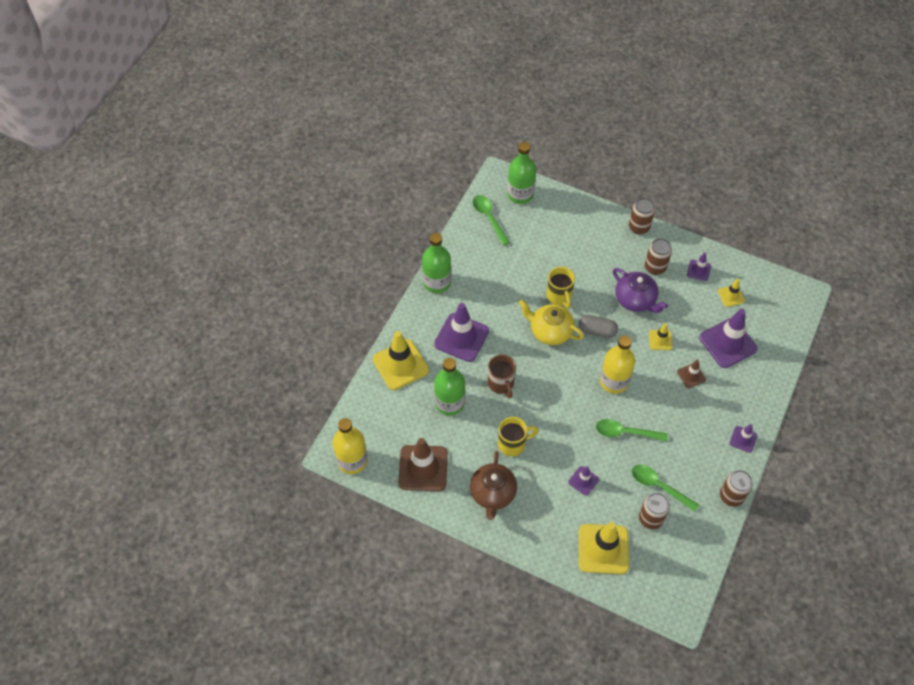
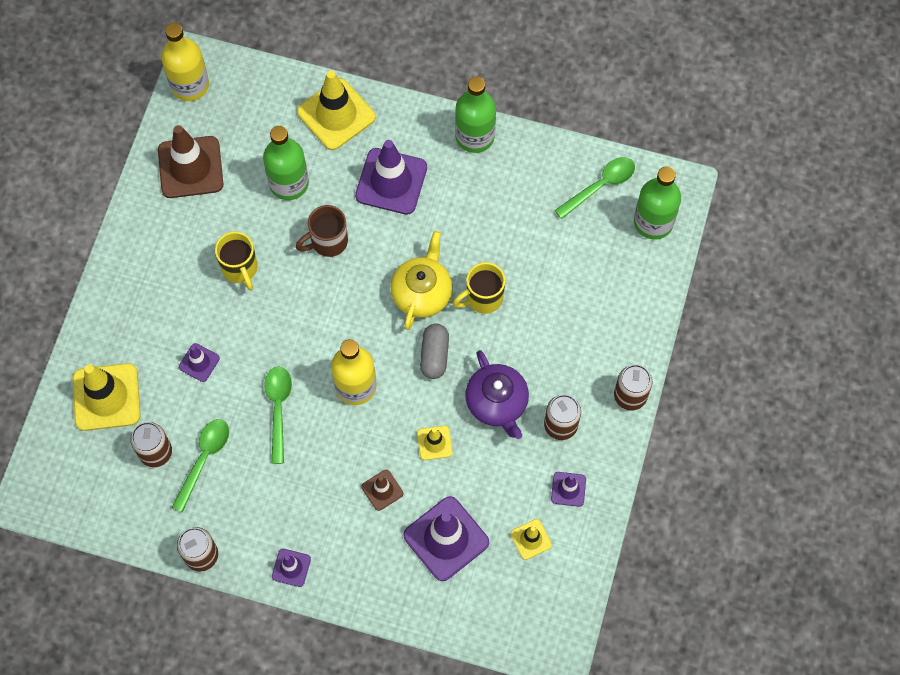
camera: 80 degrees right, 10 degrees up
brown teapot [470,451,517,520] -> none
purple teapot [613,268,668,313] -> purple teapot turned 60 degrees counterclockwise [465,350,529,439]

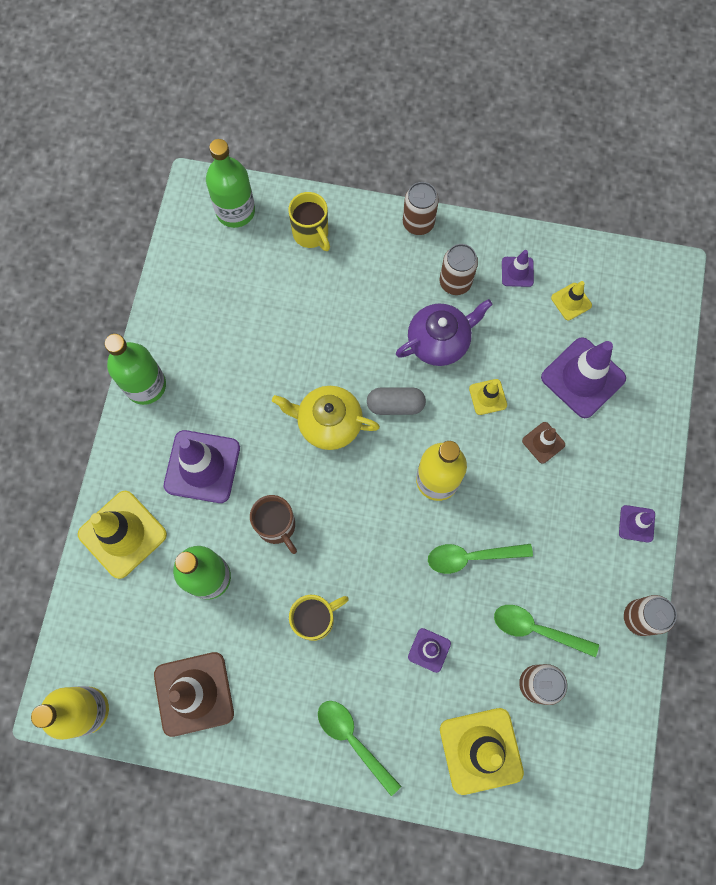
camera: 95 degrees left, 5 degrees up
yellow mug [453,262,505,314] -> yellow mug moved to [288,192,330,251]
green spoon [554,157,635,219] -> green spoon moved to [318,701,401,796]

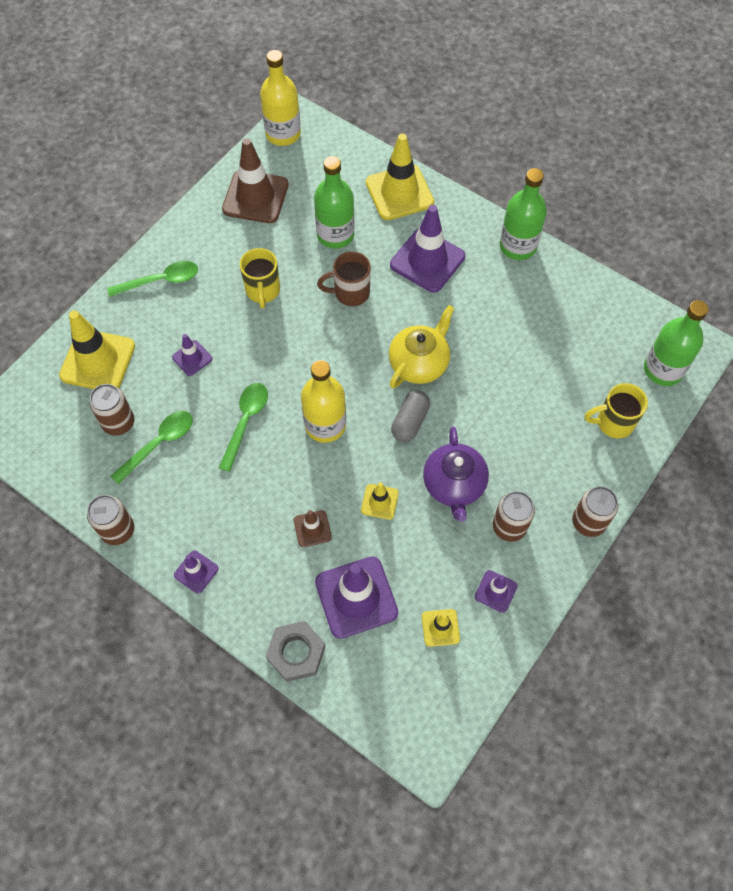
camera: 115 degrees right, 10 degrees down
none -> grey nut [266,621,326,682]

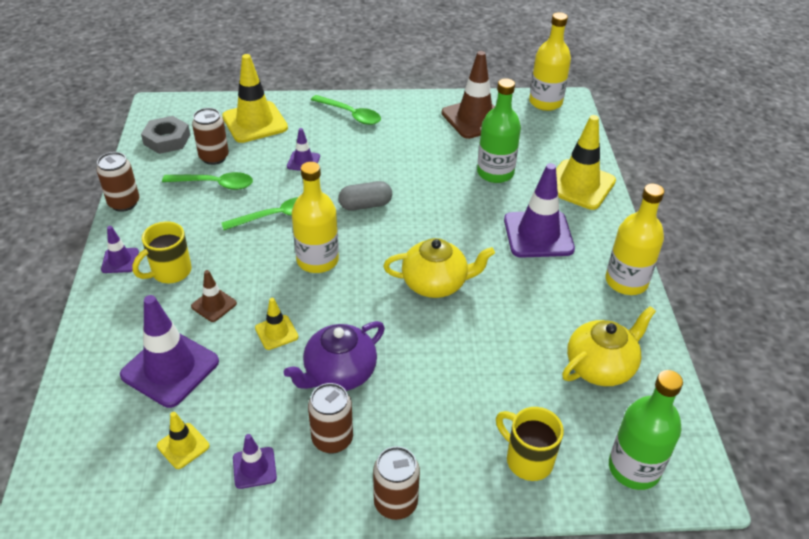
camera: 50 degrees right, 20 degrees down
yellow mug [240,248,280,309] -> yellow mug moved to [132,221,192,283]
grey nut [266,621,326,682] -> grey nut moved to [141,116,190,154]
brown mug [317,251,371,306] -> none
grey capsule [391,390,430,442] -> grey capsule moved to [338,181,392,211]
green bottle [499,168,547,260] -> yellow bottle [606,184,664,295]
none -> yellow teapot [562,306,656,386]

